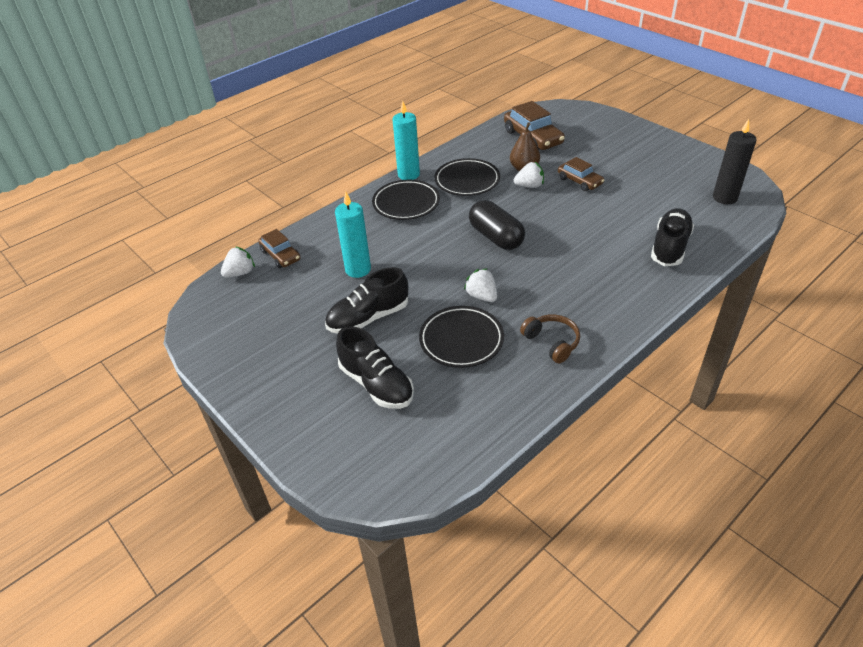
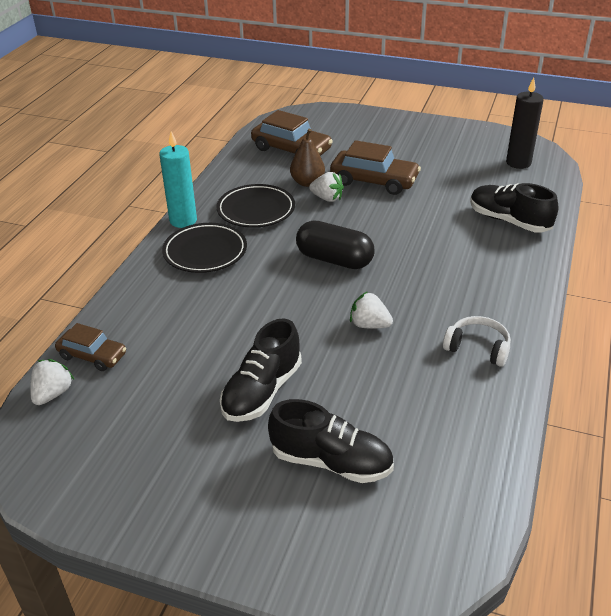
camera: 30 degrees left, 5 degrees down
turquoise candle [335,191,371,278] -> none
black plate [419,306,504,368] -> none
white strawberry [514,162,544,188] -> white strawberry turned 60 degrees clockwise [309,172,344,202]
brown headphones [520,314,580,364] -> white headphones [443,316,511,367]
brown car [558,157,604,191] -> brown car [330,140,421,195], size x1.62
black shoe [651,208,694,266] -> black shoe turned 45 degrees counterclockwise [470,183,558,233]

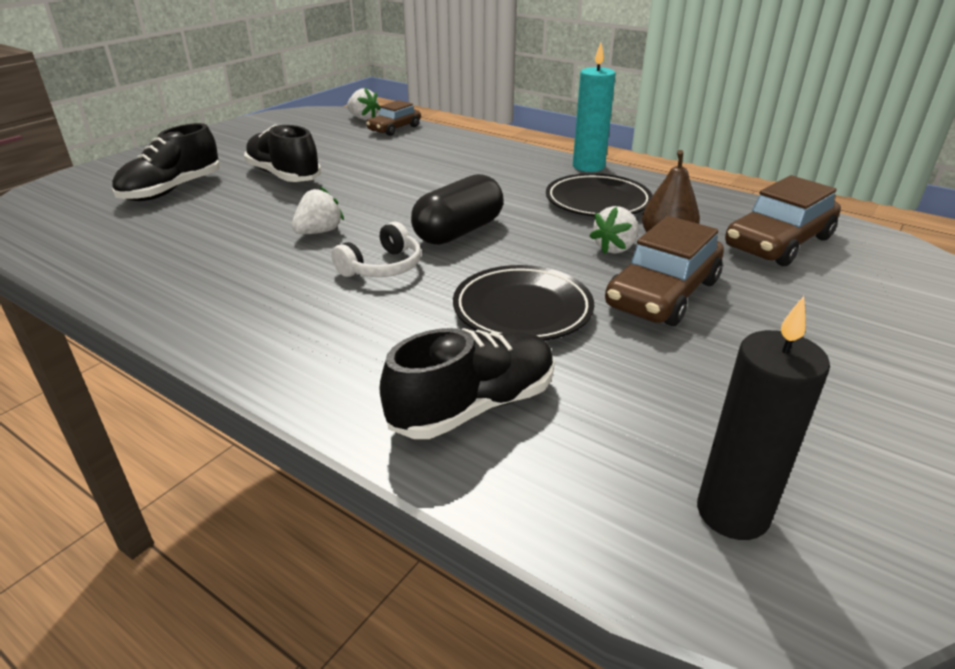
camera: 105 degrees right, 5 degrees down
black plate [162,223,247,273] -> black plate moved to [453,265,594,341]
white headphones [443,316,511,367] -> white headphones moved to [331,222,421,277]

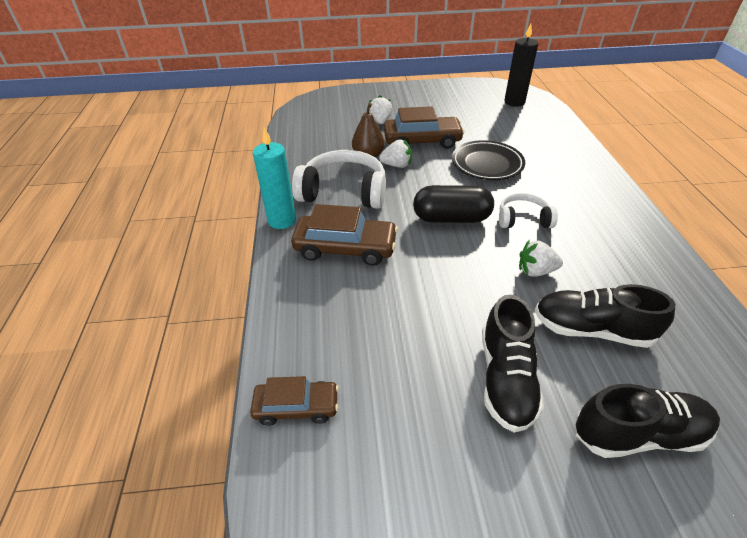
camera: 130 degrees left, 10 degrees up
white strawberry [347,88,380,120] -> white strawberry moved to [369,95,392,124]
black shoe [379,328,555,439] -> black shoe moved to [535,284,676,348]
black plate [546,173,653,217] -> white headphones [292,150,386,209]
brown car [725,175,841,266] -> brown car moved to [291,204,398,266]

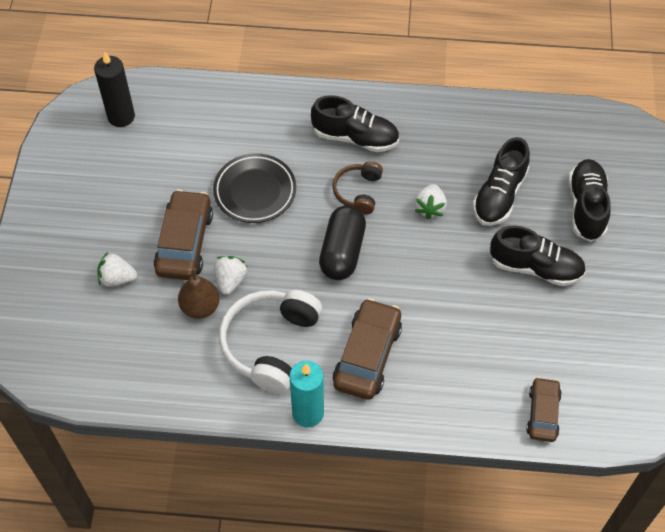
camera: 80 degrees left, 15 degrees up
white headphones [499,193,558,228] -> brown headphones [332,161,383,214]
none -> black shoe [311,95,399,152]

